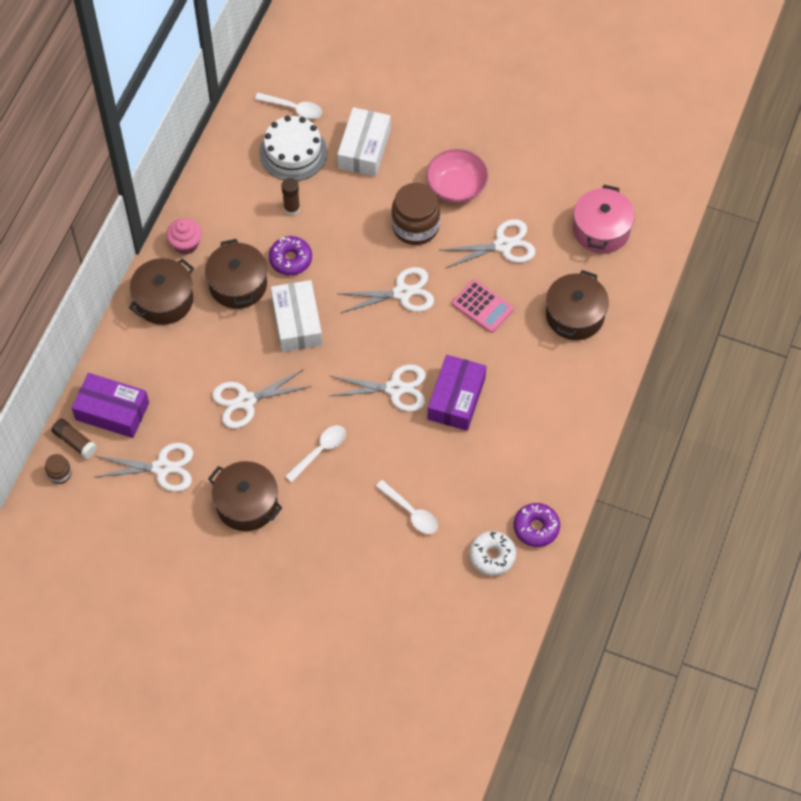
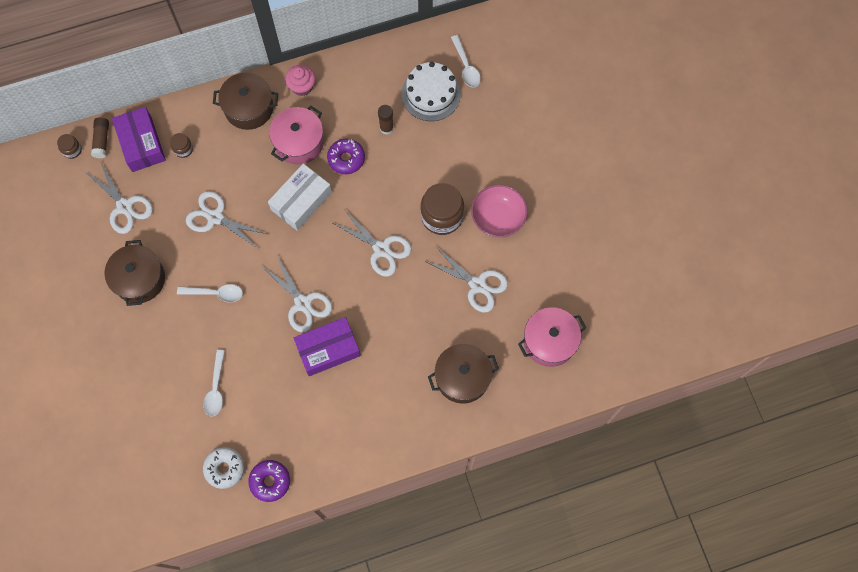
camera: 50 degrees right, 10 degrees up
brown pot [205,239,267,309] -> pink pot [269,106,324,165]
white box [337,107,391,176] -> none
pink calculator [452,280,514,333] -> none
none -> brown jar [170,133,193,158]

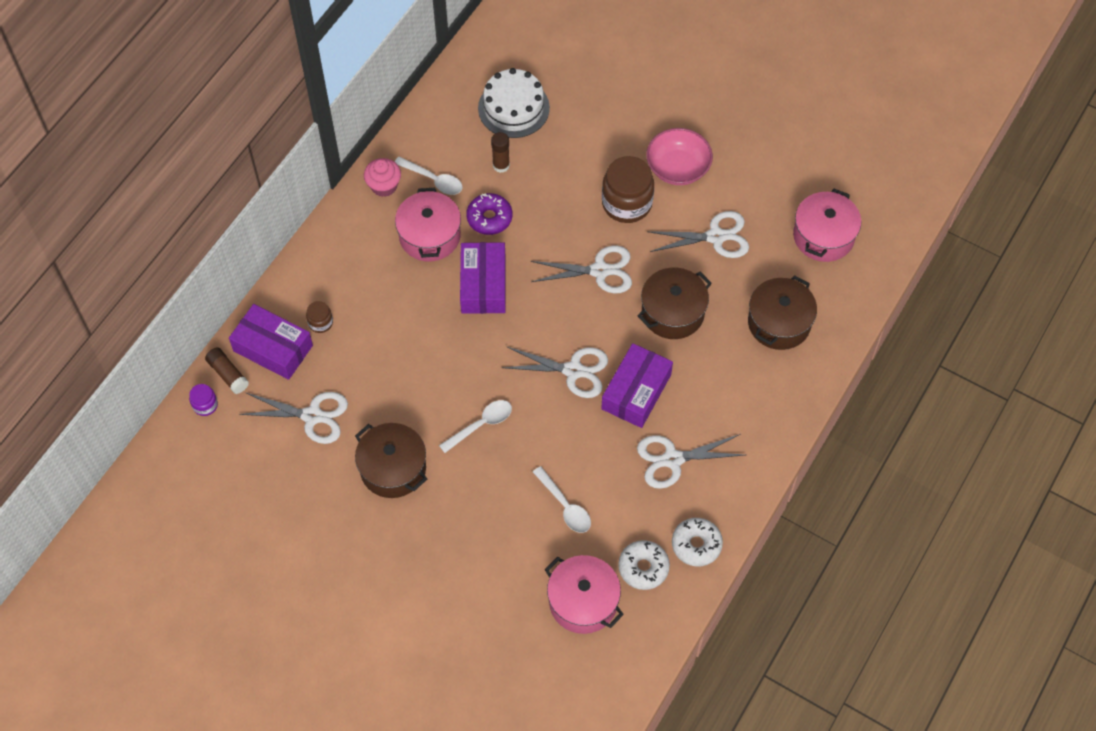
camera: 40 degrees left, 10 degrees down
brown jar [57,134,82,159] -> purple jar [189,384,218,416]
white scissors [186,191,268,248] -> white scissors moved to [637,434,745,489]
brown pot [213,72,278,130] -> brown pot moved to [637,268,712,339]
purple donut [248,460,290,502] -> white donut [672,518,723,566]
white box [268,164,332,231] -> purple box [460,242,506,314]
white spoon [451,35,481,87] -> white spoon moved to [395,157,463,195]
none -> pink pot [545,555,624,634]

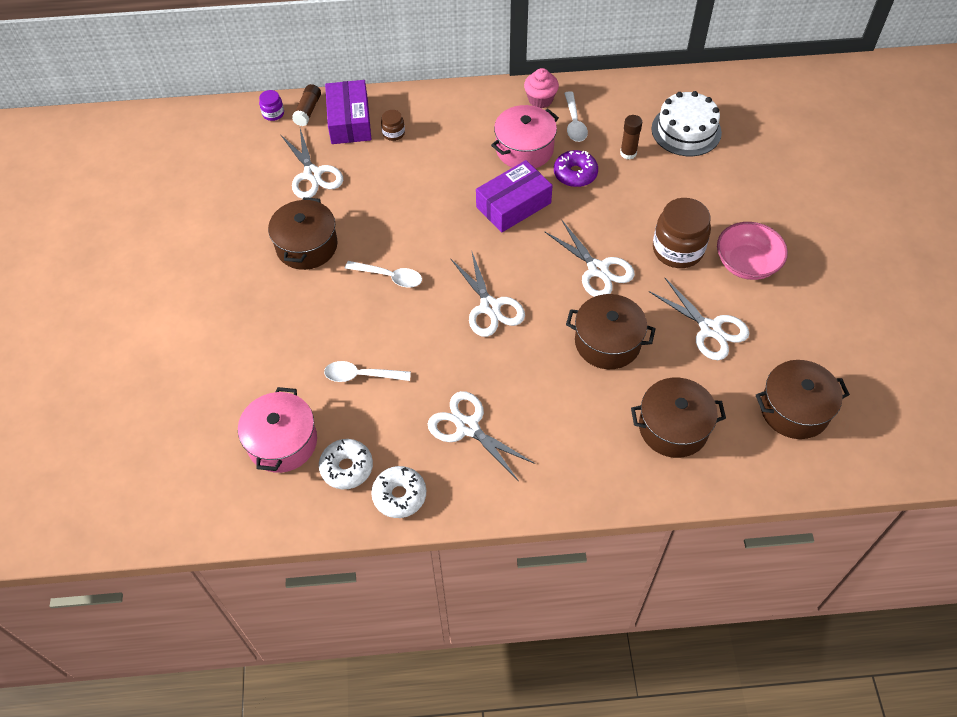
camera: 55 degrees right, 5 degrees down
white spoon [533,466,591,533] -> white spoon turned 75 degrees clockwise [324,361,411,382]
purple box [601,343,673,428] -> none
pink pot [793,189,861,262] -> brown pot [756,360,850,439]

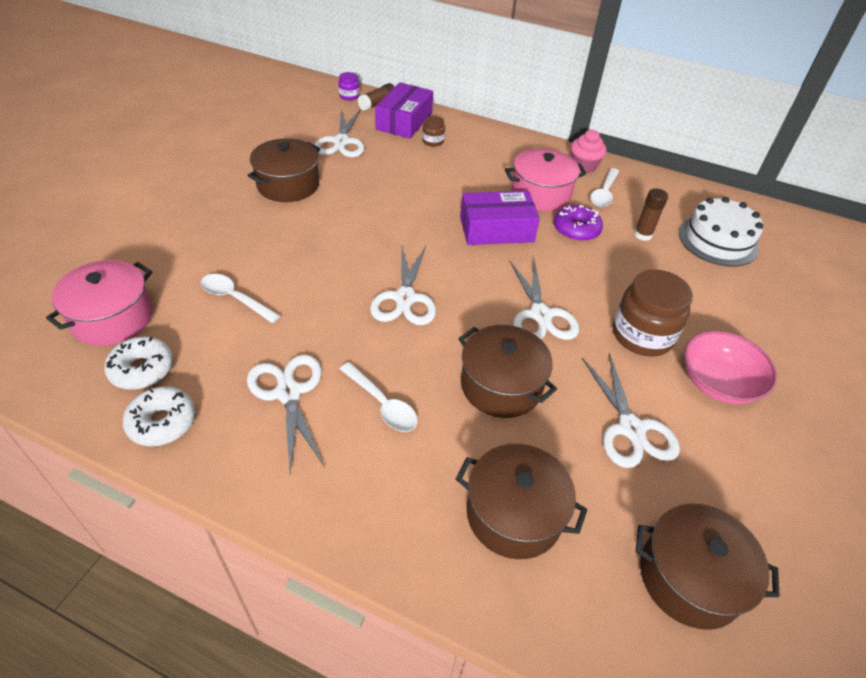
camera: 25 degrees right, 10 degrees down
white spoon [345,261,422,287] -> white spoon moved to [340,362,418,432]

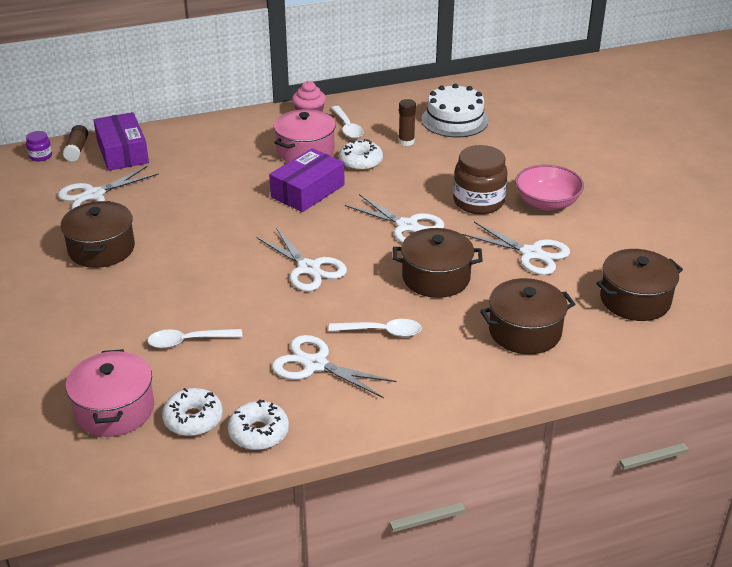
camera: 40 degrees left, 10 degrees down
white scissors [314,109,365,157] -> white scissors turned 90 degrees clockwise [58,166,159,209]
brown jar [422,116,445,147] -> none
purple donut [554,205,603,242] -> white donut [339,139,383,171]

